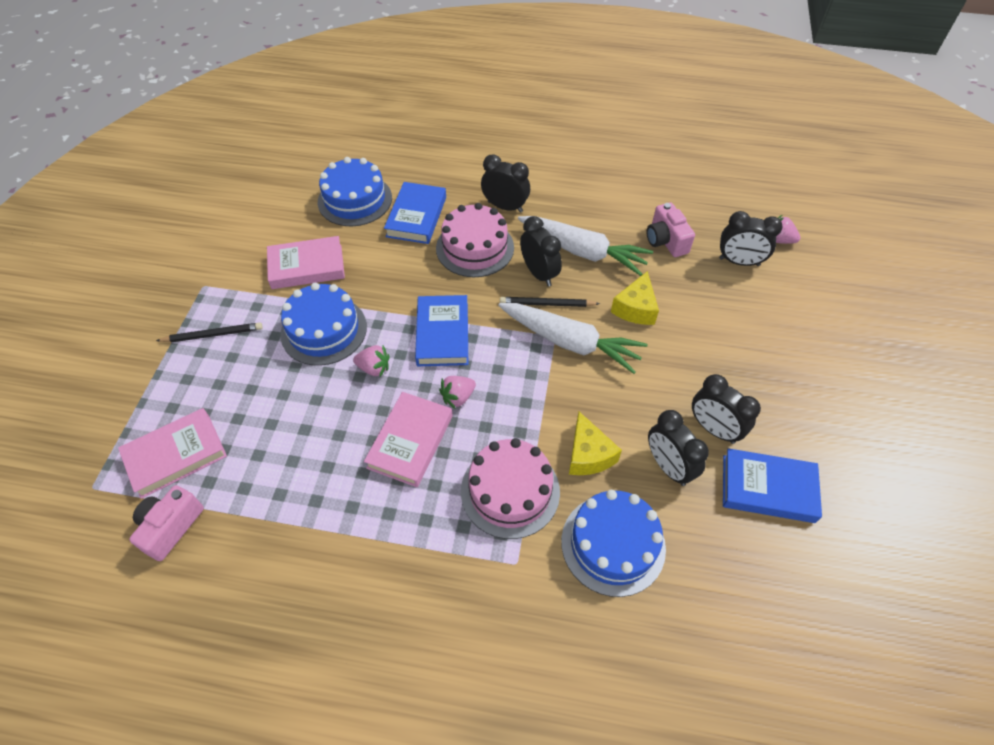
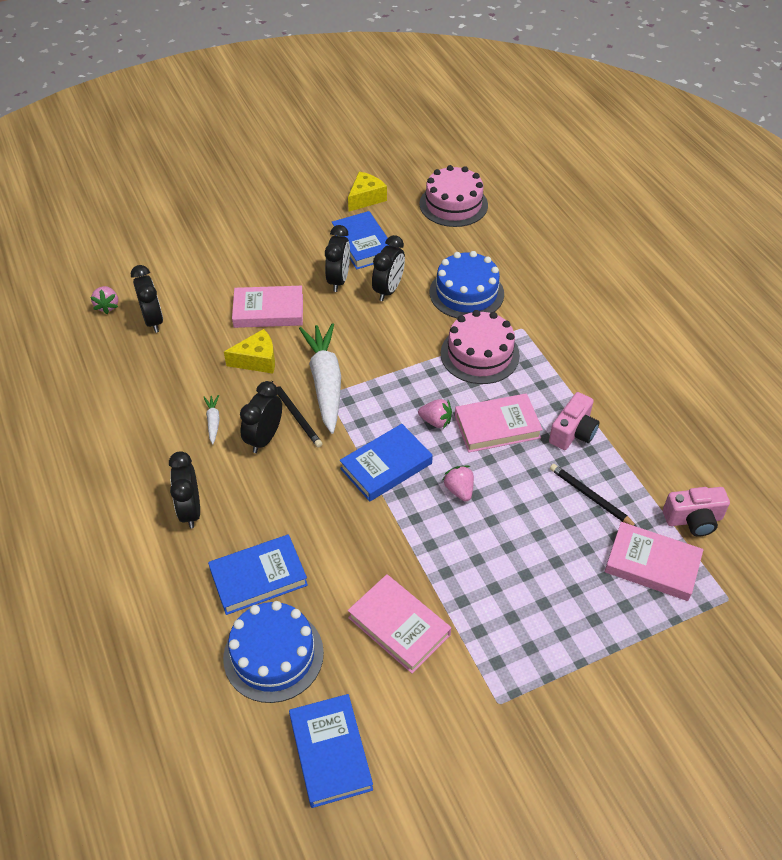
camera: 125 degrees left, 5 degrees down
black pencil [156,322,263,342] -> black pencil moved to [550,464,637,527]
blue cake [280,283,367,366] -> none
pink cake [436,203,514,277] -> pink cake moved to [419,165,488,227]
white carrot [518,216,653,276] -> white carrot [204,395,220,444], size x0.42
yellow cheese [569,412,622,475] -> yellow cheese moved to [348,172,387,212]
pink camera [647,202,695,257] -> pink camera moved to [549,392,600,450]
none -> pink book [232,286,303,328]
none -> blue book [289,694,373,808]

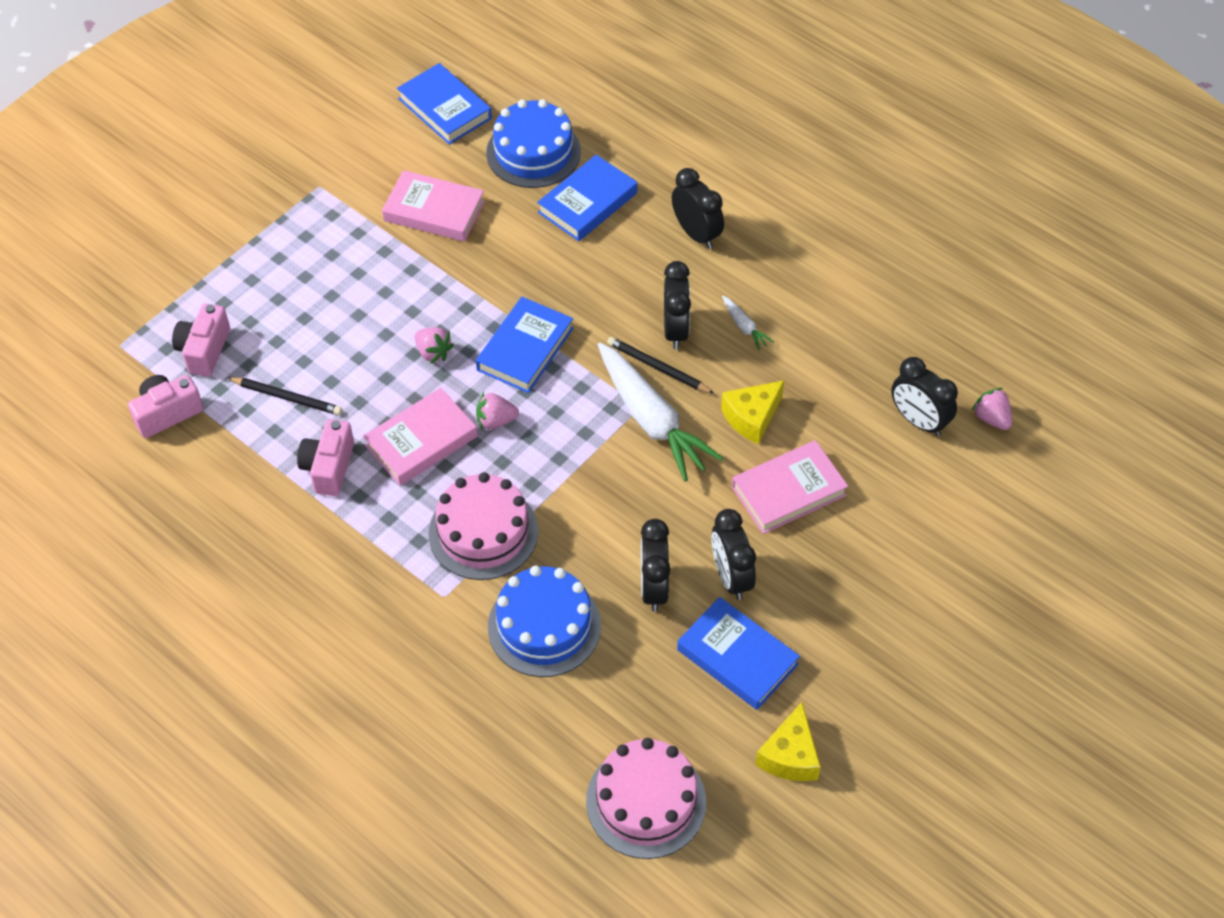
camera: 155 degrees right, 5 degrees up
pink book [605,522,703,601] -> pink camera [172,304,230,377]

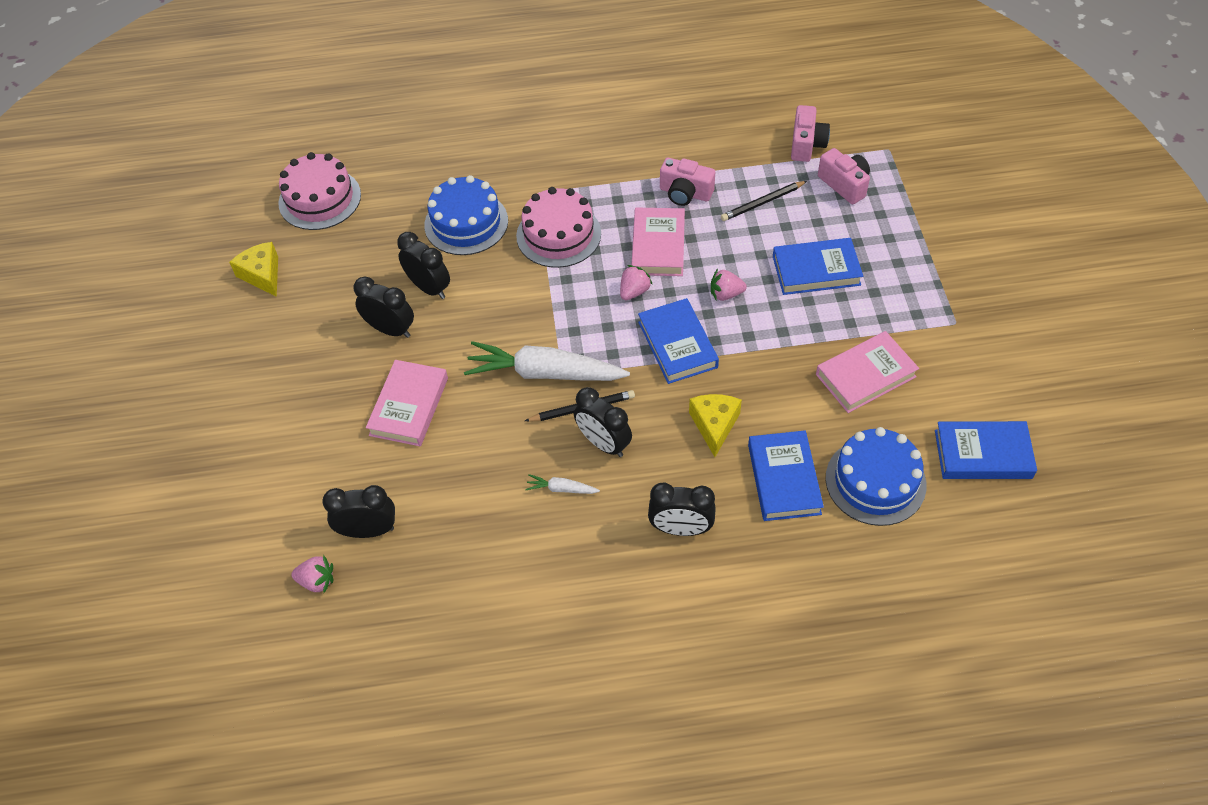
camera: 135 degrees right, 0 degrees up
pink camera [297,419,354,496] -> pink camera turned 150 degrees clockwise [660,158,715,206]
blue book [677,597,800,710] -> blue book moved to [773,238,863,295]
yellow cheese [721,380,785,444] -> yellow cheese moved to [689,394,742,457]

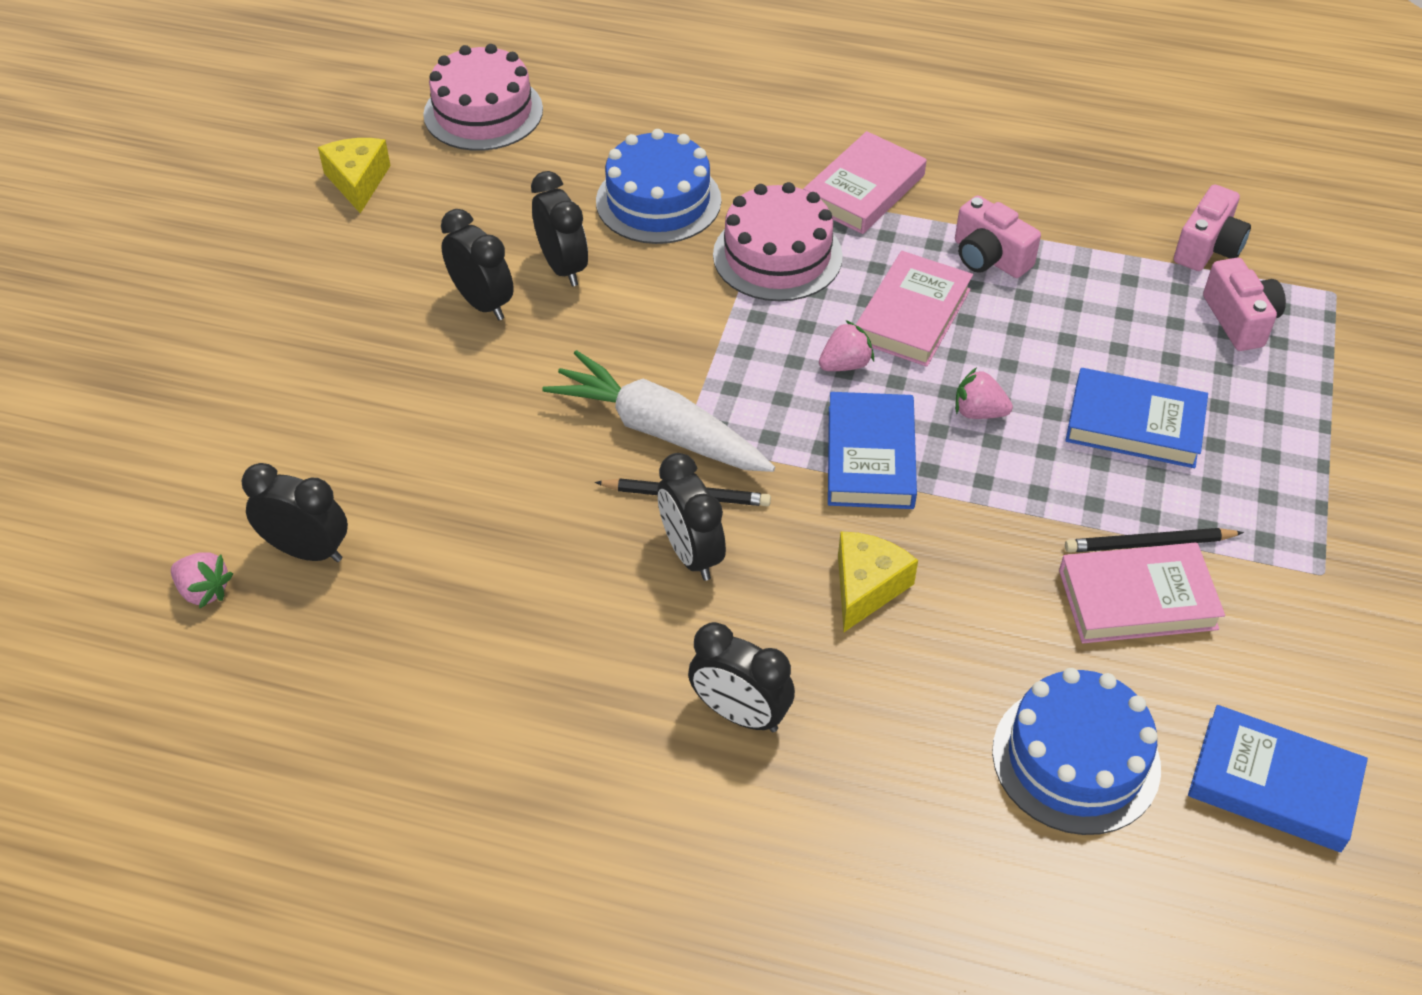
camera: 20 degrees right, 5 degrees down
pink book [366,360,448,446] -> pink book moved to [803,131,927,234]
white carrot [526,474,600,494] -> none
black pencil [721,181,807,221] -> black pencil moved to [1065,528,1244,553]
blue book [748,430,824,521] -> none

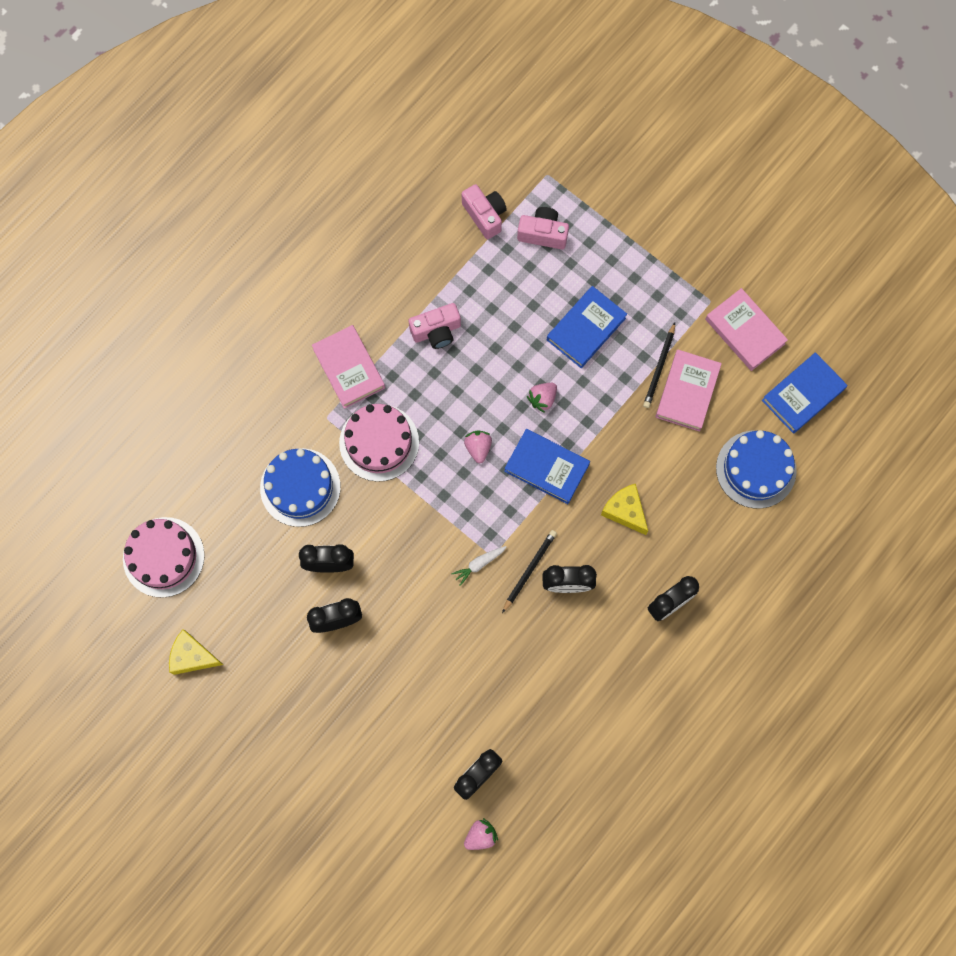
camera: 65 degrees left, 25 degrees up
white carrot [542,350,775,472] -> white carrot [451,546,506,586], size x0.42
pink book [856,251,973,367] -> pink book moved to [705,288,788,371]

